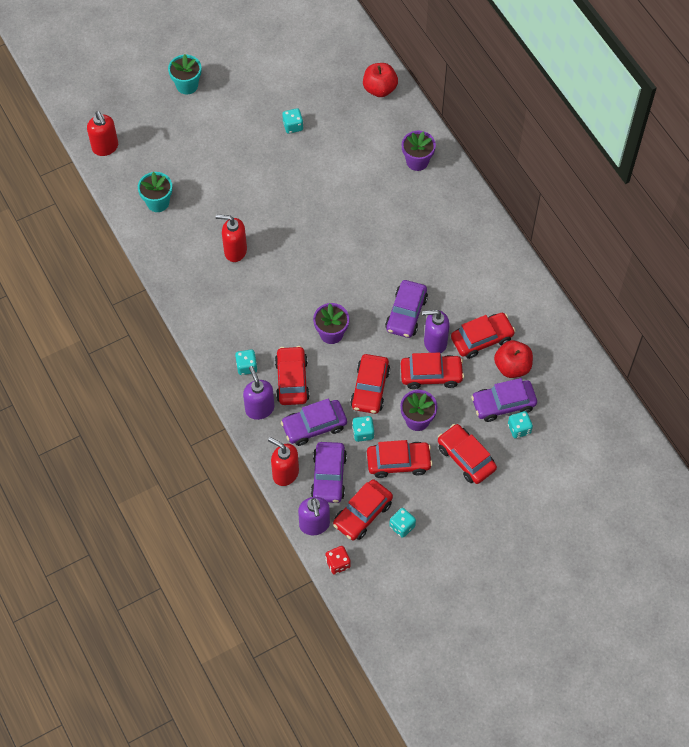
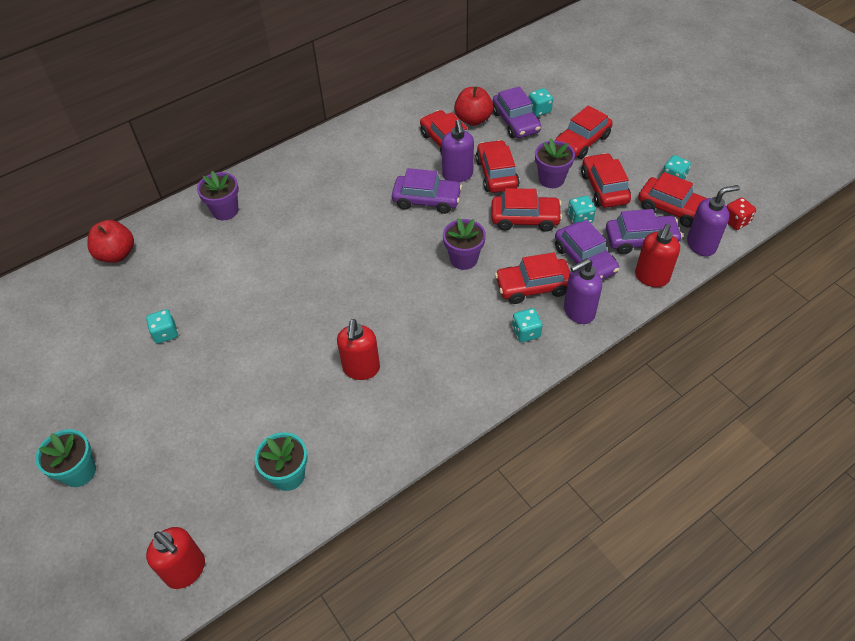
camera: 95 degrees left, 10 degrees down
red soap dispenser [87,111,118,156] -> red soap dispenser turned 75 degrees clockwise [146,527,205,589]

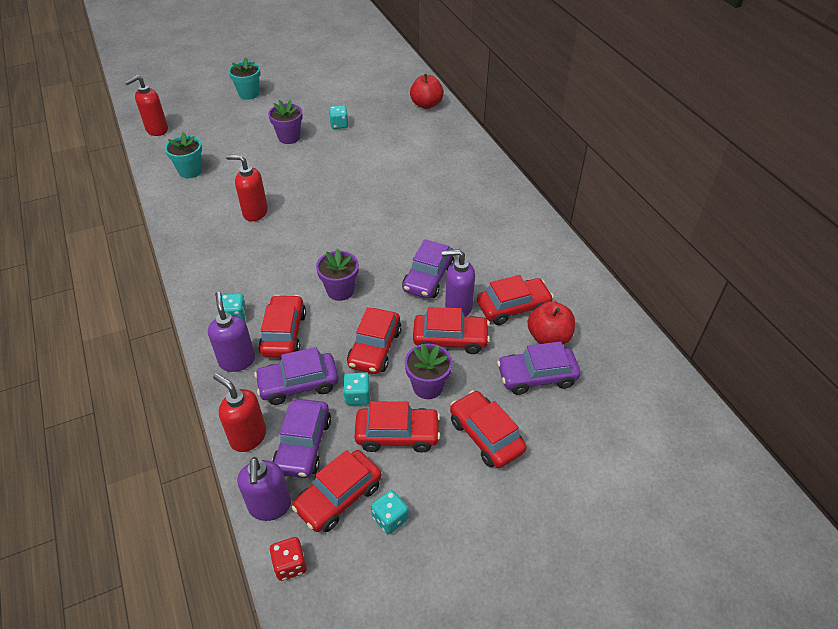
camera: 100 degrees right, 5 degrees down
purple flower pot [197,171,239,220] -> purple flower pot moved to [268,100,302,144]
turquoise dice [529,88,553,116] -> none

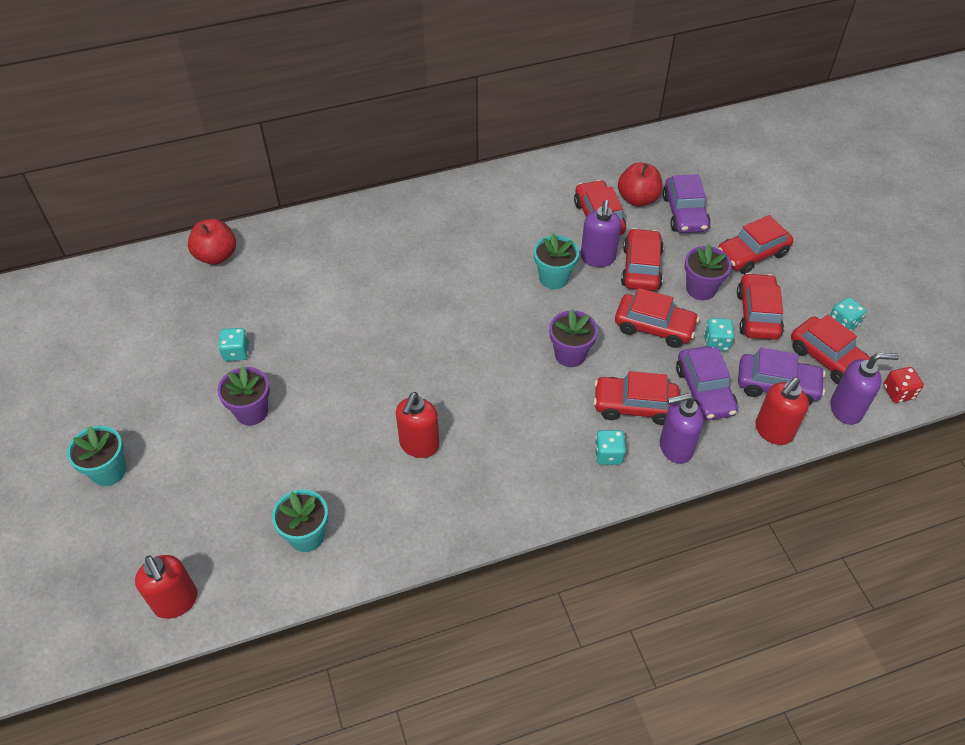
camera: 85 degrees left, 5 degrees up
purple car [402,239,454,298] -> turquoise flower pot [534,233,579,289]

